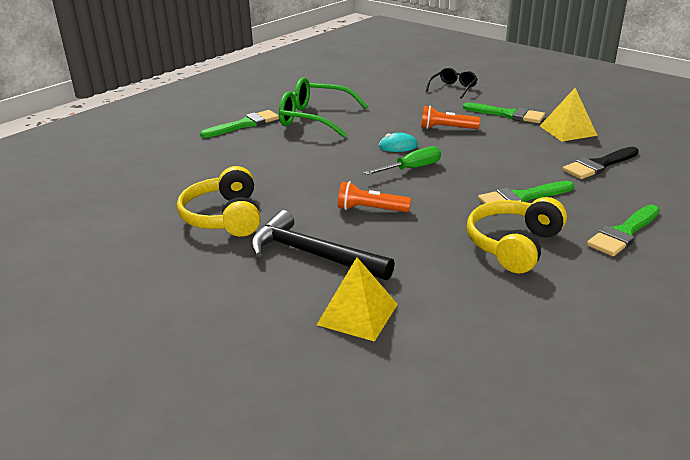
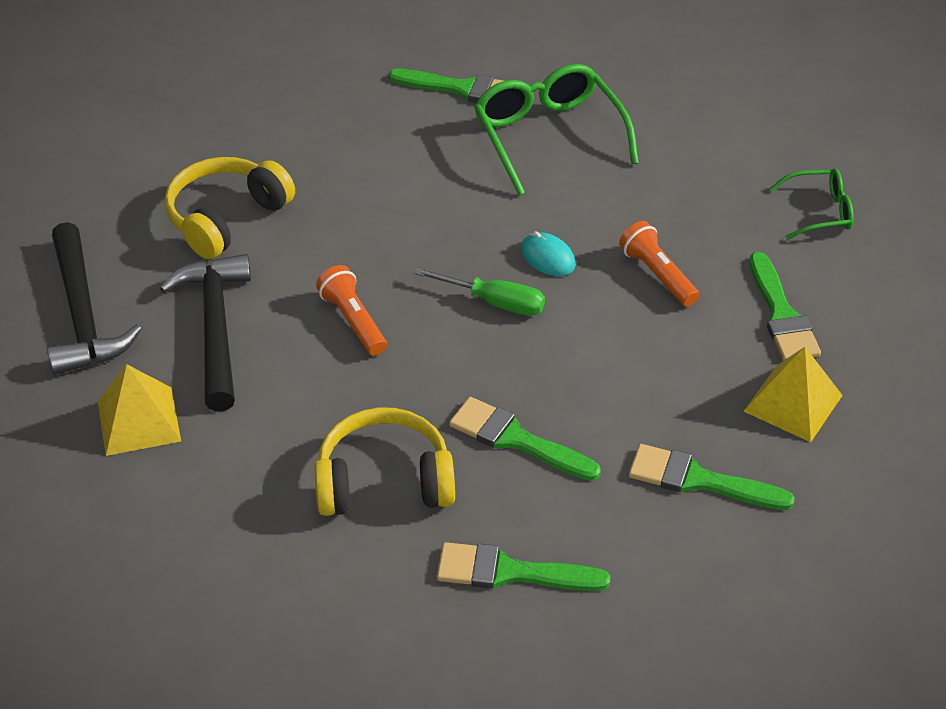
camera: 50 degrees right, 15 degrees up
black glasses [426,68,477,99] -> green glasses [769,168,853,240]
black brush [563,147,639,179] -> green brush [629,444,795,510]
none -> black hammer [47,222,142,375]

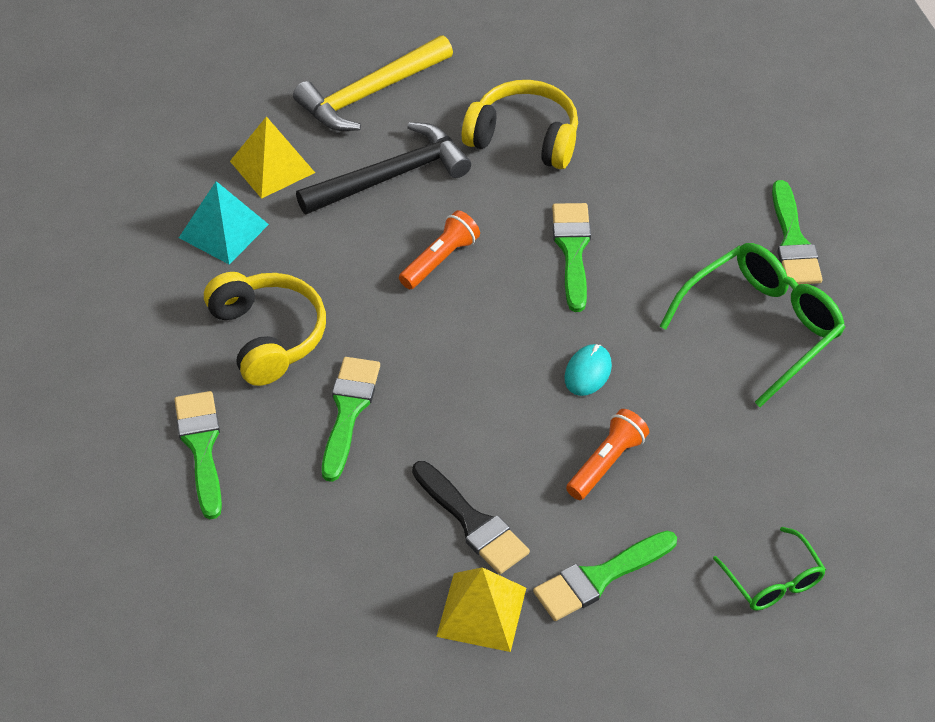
camera: 70 degrees right, 5 degrees up
black hammer [47,222,142,375] -> yellow hammer [293,35,453,131]
green screwdriver [414,267,545,316] -> none
green brush [629,444,795,510] -> green brush moved to [552,203,591,312]
none -> turquoise pyramid [179,181,269,265]
none -> black brush [412,461,530,574]

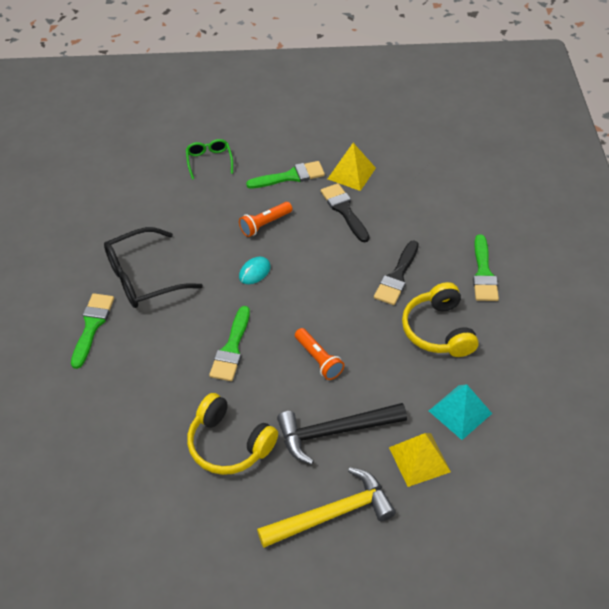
camera: 165 degrees left, 0 degrees up
green brush [322,357,380,482] -> black brush [374,241,419,305]
orange flashlight [399,210,480,289] -> orange flashlight turned 90 degrees counterclockwise [295,328,344,380]
green glasses [660,243,845,407] -> black glasses [104,227,203,308]

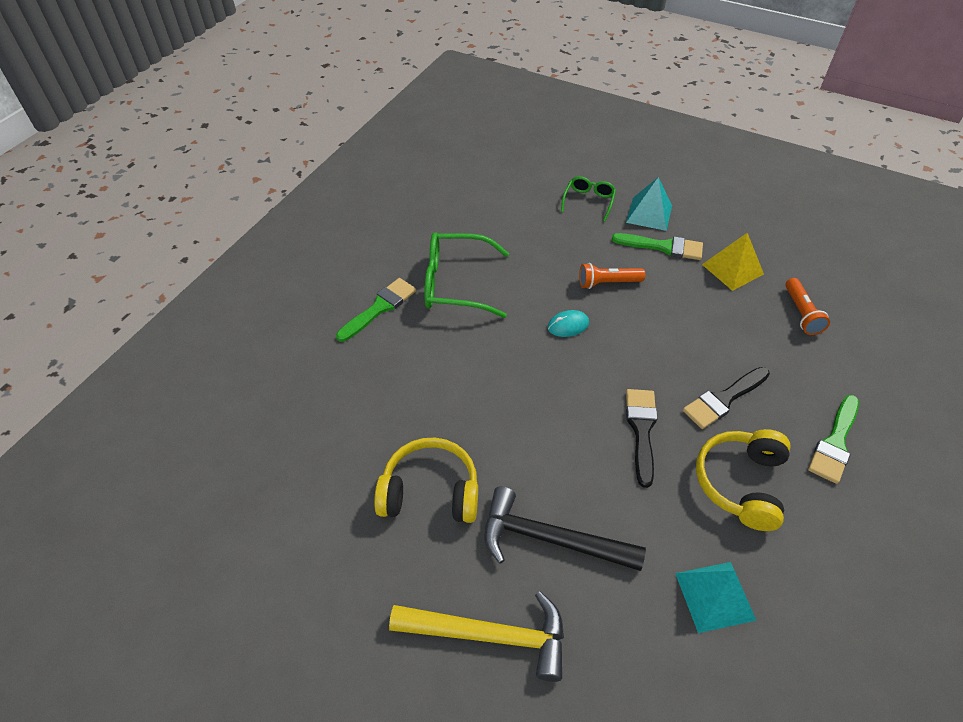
camera: 30 degrees right, 0 degrees up
black glasses [104,227,203,308] -> green glasses [424,232,509,318]
yellow headphones [187,393,278,475] -> yellow headphones turned 120 degrees clockwise [374,438,478,523]
green brush [209,306,250,381] -> none
orange flashlight [295,328,344,380] -> orange flashlight moved to [785,278,830,335]
black brush [321,183,369,242] -> black brush moved to [626,389,657,488]
yellow pyramid [389,433,451,487] -> none
none -> turquoise pyramid [626,177,672,231]

